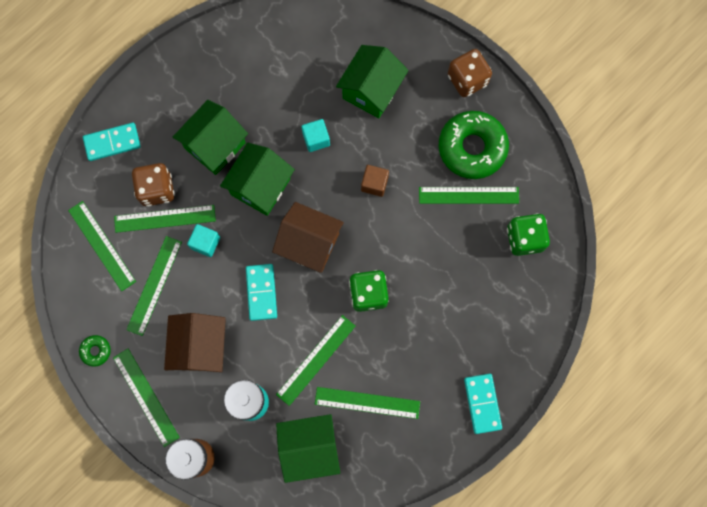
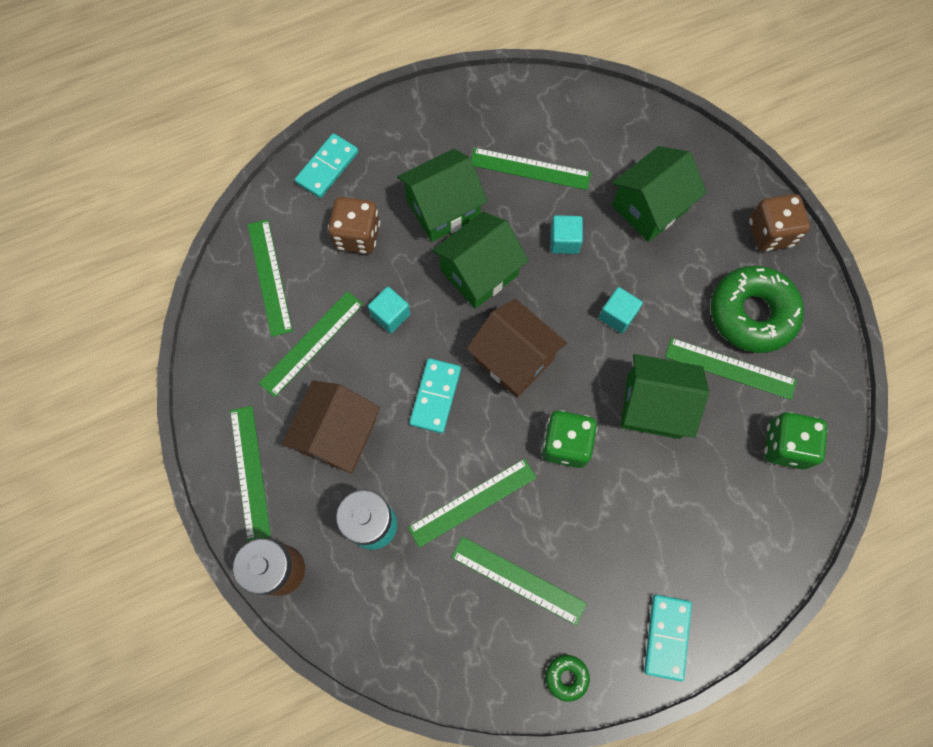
camera: 20 degrees right, 5 degrees down
green donut [79,335,111,367] -> green donut moved to [546,655,590,702]
turquoise domino [83,123,141,161] -> turquoise domino turned 60 degrees counterclockwise [295,133,359,198]
green ruler [114,205,216,233] -> green ruler moved to [471,148,591,190]
green house [276,414,340,483] -> green house moved to [620,354,709,439]
brown cube [361,165,389,197] -> turquoise cube [599,287,643,333]

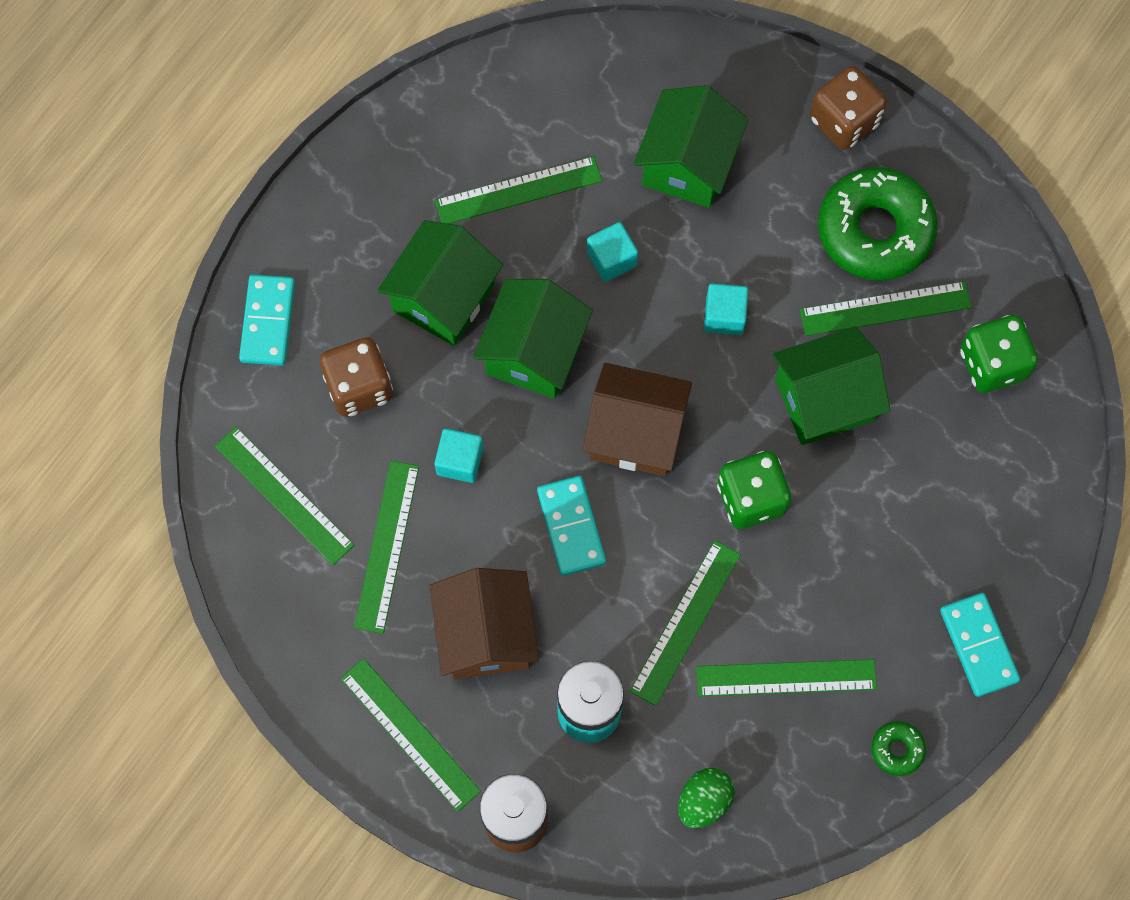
camera: 30 degrees left, 0 degrees up
none -> green egg [678,768,735,828]

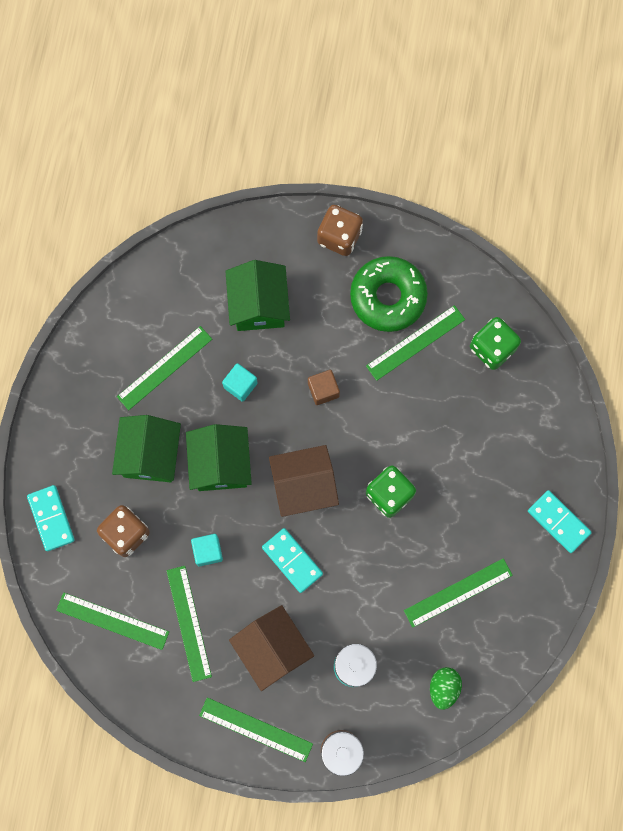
camera: 25 degrees left, 5 degrees up
green ruler [630,540,741,706] -> none
turquoise cube [704,283,748,335] -> brown cube [308,370,340,405]
green house [772,326,891,445] -> none
green donut [871,721,926,776] -> none

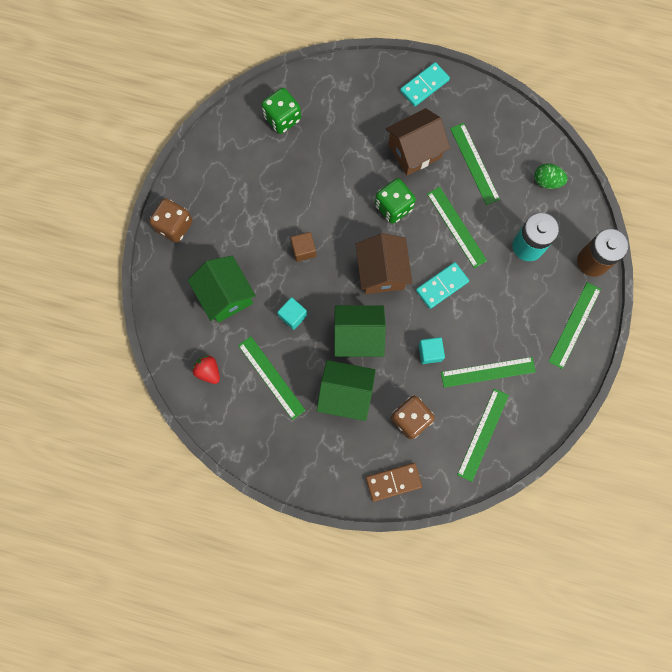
camera: 85 degrees left, 0 degrees up
turquoise domino [27,485,75,551] -> brown domino [366,463,422,502]
green house [225,260,290,331] -> green house turned 60 degrees clockwise [188,256,256,323]
brown house [229,605,314,691] -> brown house moved to [386,108,450,176]
green donut [350,256,428,332] -> none
green ruler [366,305,465,381] -> green ruler moved to [427,187,487,268]
none -> red strawberry [192,356,220,384]

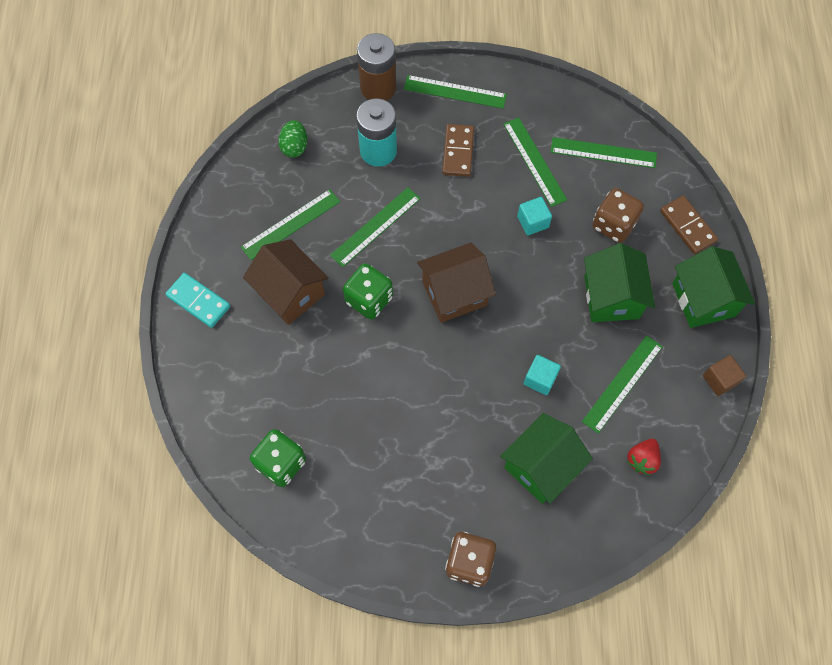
camera: 105 degrees left, 10 degrees down
brown cube [290,232,316,262] -> brown cube moved to [703,355,746,396]
green house [334,305,386,357] -> green house moved to [672,246,755,328]
turquoise domino [416,262,469,309] -> none
none -> brown domino [442,124,474,177]

